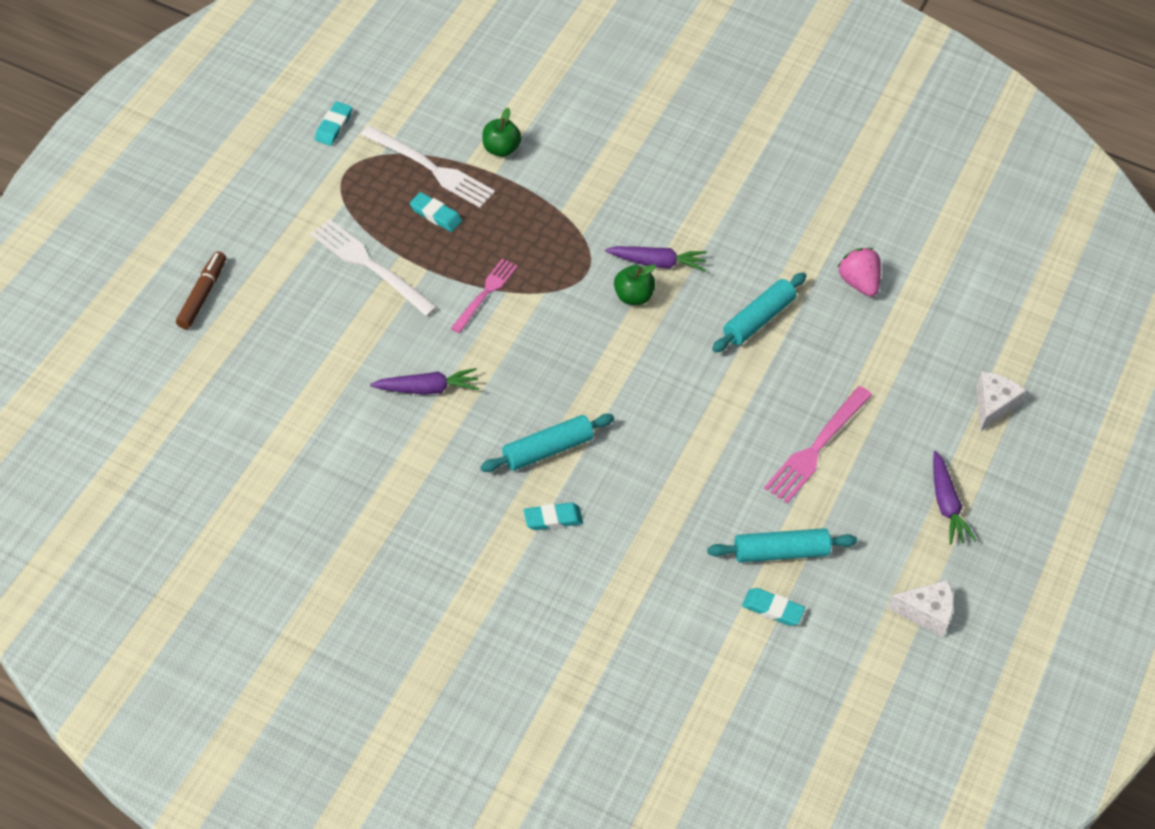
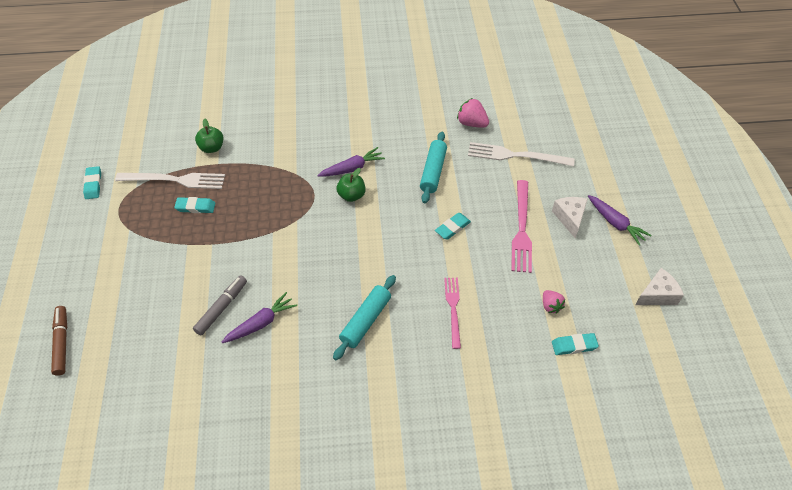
camera: 25 degrees left, 0 degrees up
white fork [310,219,437,316] -> white fork moved to [468,142,575,166]
pink fork [451,258,518,333] -> pink fork moved to [444,278,461,349]
turquoise eraser [524,502,583,530] -> turquoise eraser moved to [435,213,471,240]
turquoise rolling pin [707,528,857,563] -> pink strawberry [543,290,565,314]
white cheese [976,371,1026,432] -> white cheese moved to [552,197,588,238]
none -> grey marker [193,276,247,336]

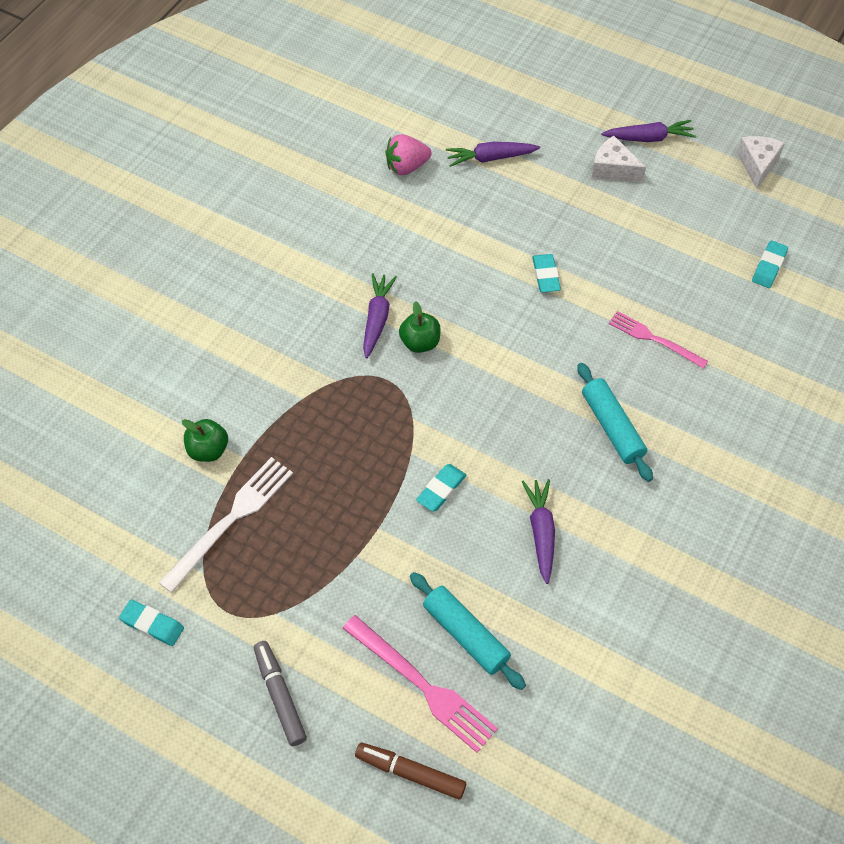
camera: 55 degrees left, 5 degrees up
turquoise eraser [174,197,215,213] -> turquoise eraser moved to [416,464,467,512]
grey marker [193,276,247,336] -> grey marker moved to [254,641,307,746]
turquoise rolling pin [420,131,447,204] -> turquoise rolling pin moved to [410,572,526,690]
white fork [468,142,575,166] -> purple carrot [446,142,540,167]
pink fork [511,180,532,273] -> pink fork moved to [343,615,498,753]
pink strawberry [543,290,565,314] -> none

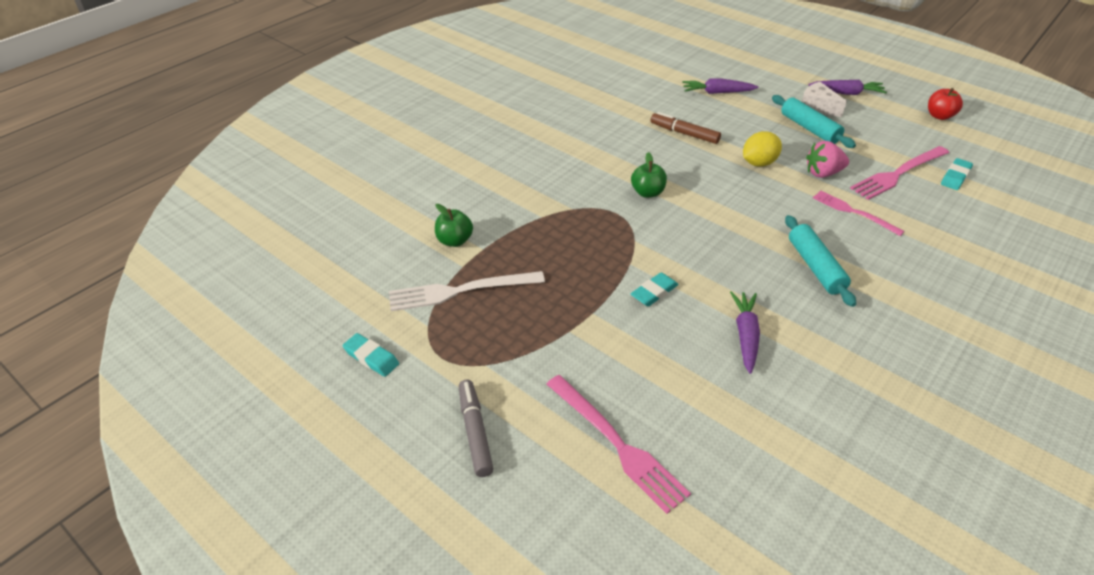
camera: 10 degrees right, 15 degrees down
white fork [159,457,293,593] -> white fork turned 150 degrees counterclockwise [389,271,545,311]
brown marker [355,742,466,800] -> brown marker moved to [651,112,721,144]
purple carrot [363,273,397,358] -> none
pink strawberry [385,134,432,175] -> pink strawberry moved to [806,141,849,178]
turquoise rolling pin [410,572,526,690] -> turquoise rolling pin moved to [772,95,856,148]
turquoise eraser [532,254,561,292] -> yellow lemon [743,131,782,167]
white cheese [737,136,785,189] -> red apple [928,88,963,120]
none -> pink fork [850,146,949,200]

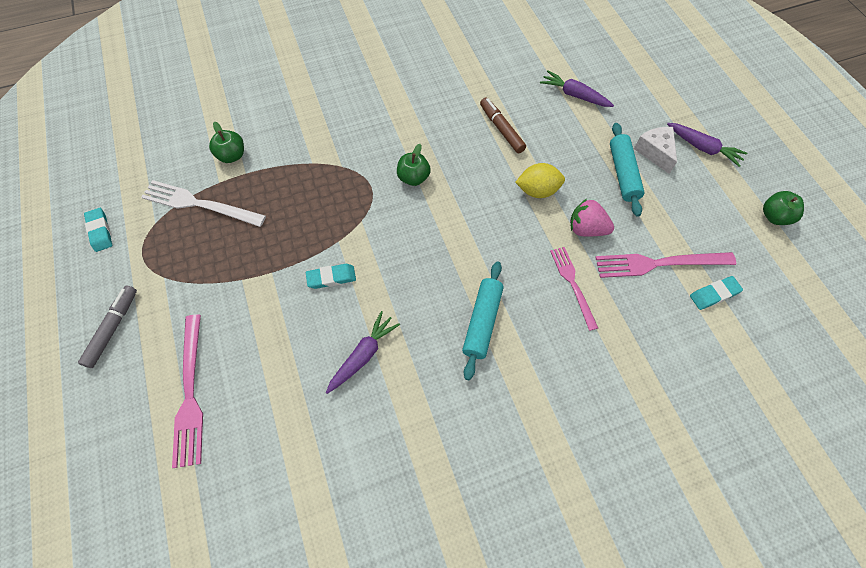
camera: 30 degrees right, 20 degrees up
red apple [928,88,963,120] -> green apple [763,191,804,225]

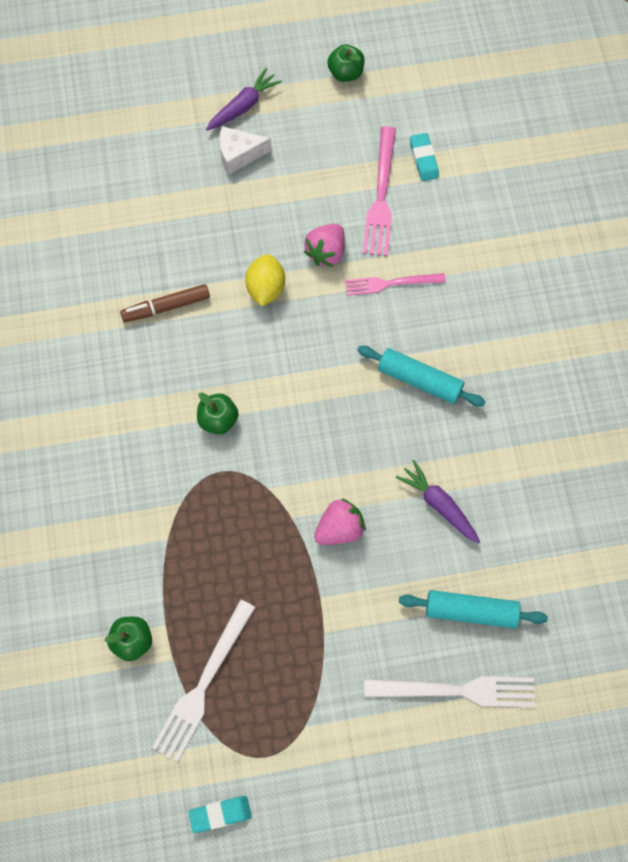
camera: 80 degrees left, 5 degrees up
grey marker [78,285,137,368] -> none
pink fork [172,314,203,468] -> white fork [364,676,535,707]
turquoise eraser [306,264,356,289] -> pink strawberry [314,498,366,545]
purple carrot [540,71,614,107] -> none
turquoise rolling pin [610,123,645,217] -> turquoise rolling pin moved to [399,590,548,628]

